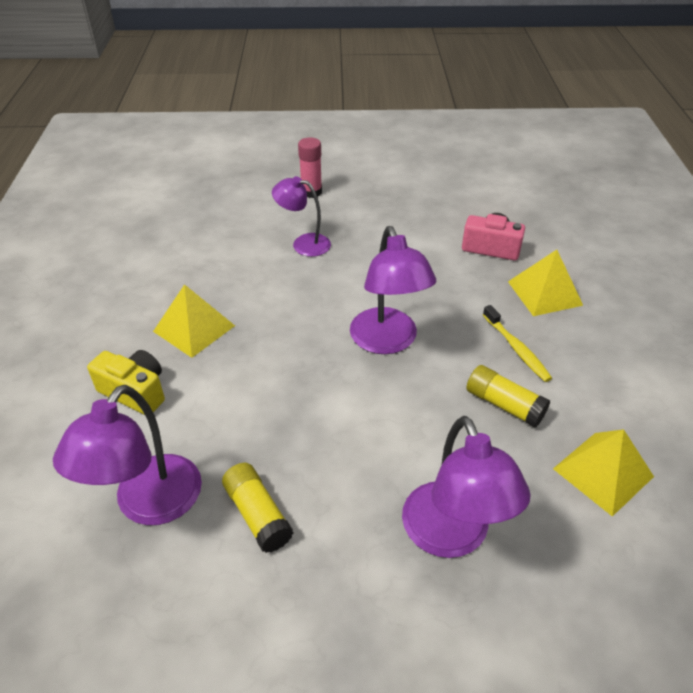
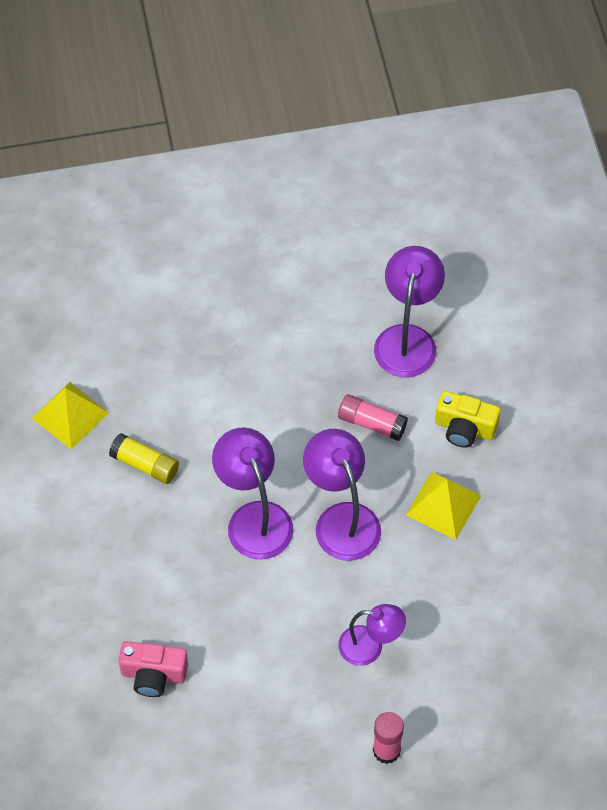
camera: 170 degrees right, 15 degrees up
yellow glue stick [222,463,293,553] -> none
purple lamp [402,416,531,558] -> purple lamp moved to [303,429,381,561]
yellow toothbrush [483,305,552,382] -> none
yellow pyramid [508,250,583,316] -> none
none -> pink glue stick [338,394,408,441]

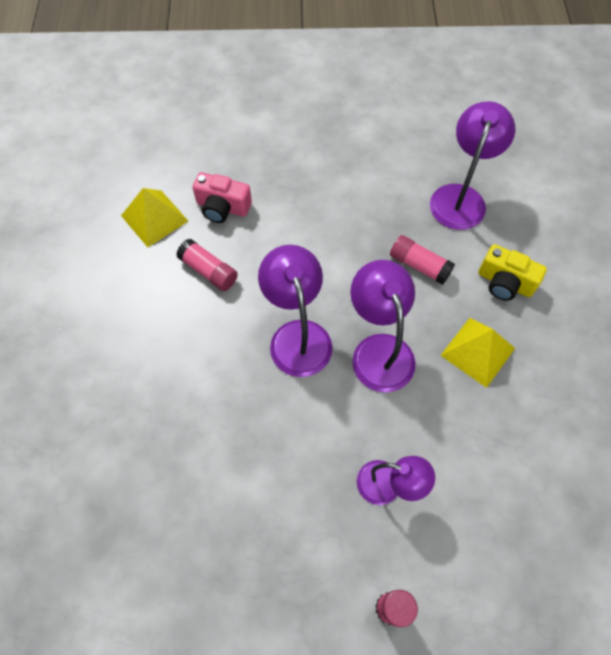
camera: 10 degrees right, 5 degrees up
yellow glue stick [109,433,179,484] -> pink glue stick [176,239,238,291]
pink camera [119,641,188,697] -> pink camera moved to [193,172,252,223]

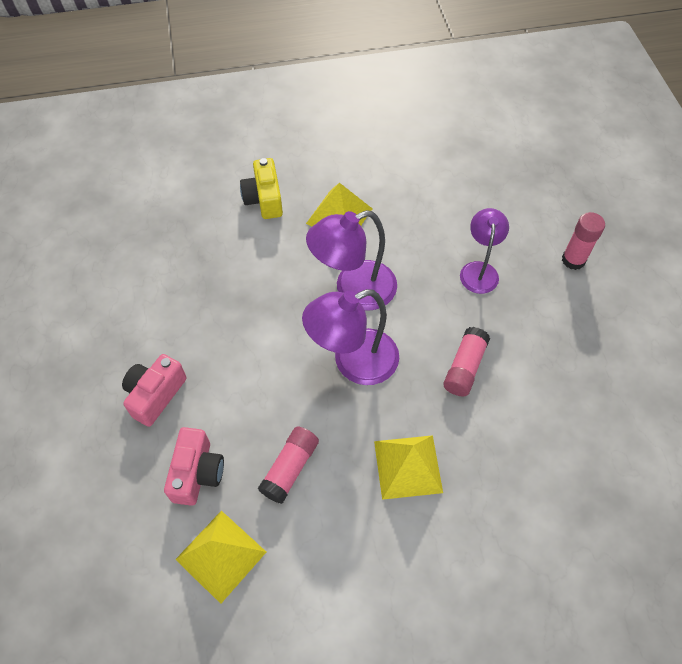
camera: 100 degrees left, 5 degrees down
pink glue stick [390,235,455,285] -> pink glue stick moved to [443,327,490,396]
purple lamp [430,101,515,230] -> none
yellow camera [478,244,547,301] -> yellow camera turned 150 degrees clockwise [240,158,283,219]
none -> pink camera [122,354,187,427]
none -> yellow pyramid [374,435,443,500]

